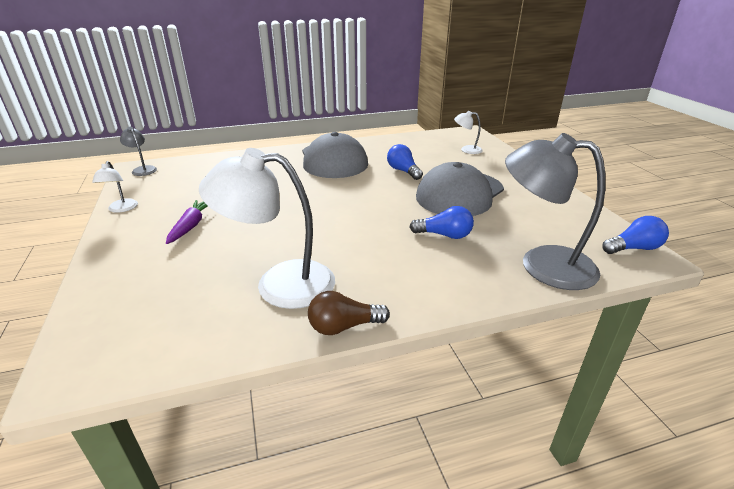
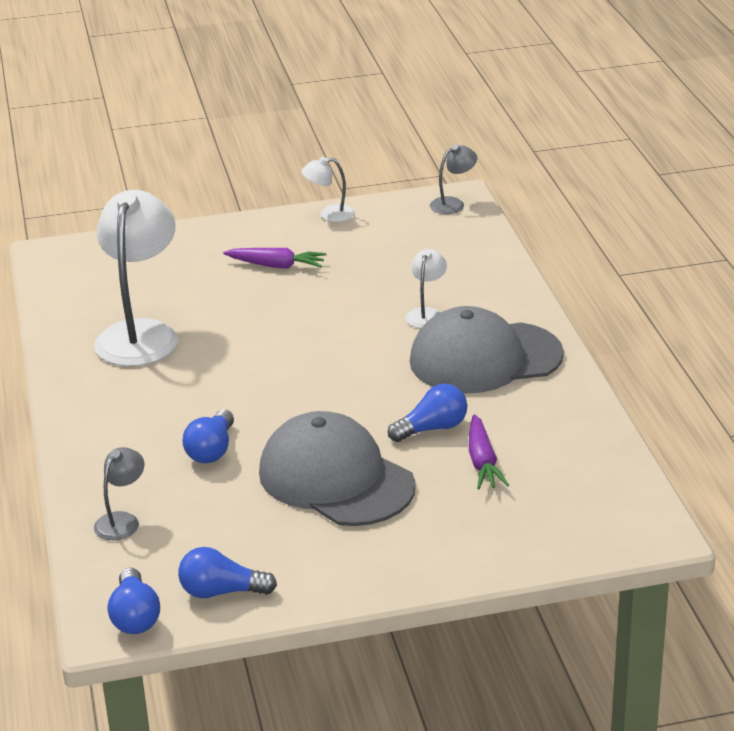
camera: 95 degrees right, 0 degrees up
brown light bulb [308,291,390,335] -> none
white lamp [454,111,483,154] -> white lamp moved to [405,249,447,328]
grey lamp [505,133,606,290] -> grey lamp [94,447,144,540], size x0.46
none -> blue light bulb [178,547,277,598]
none -> purple carrot [469,414,509,489]

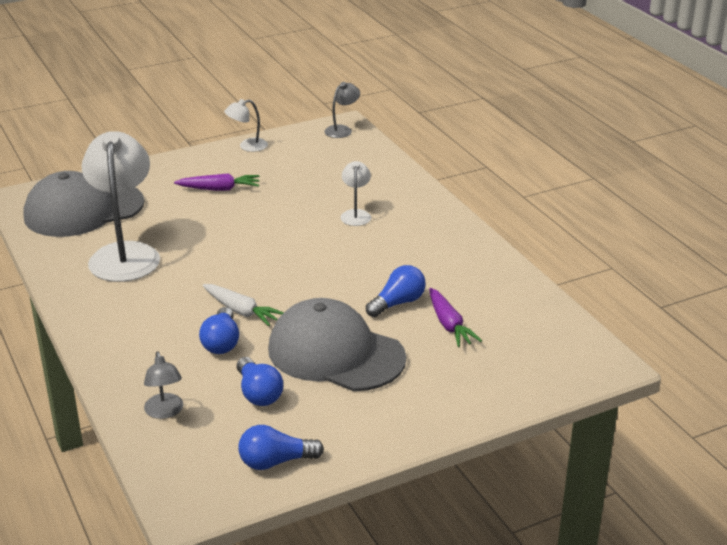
camera: 15 degrees left, 0 degrees up
grey lamp [94,447,144,540] -> grey lamp turned 150 degrees clockwise [144,351,183,419]
blue light bulb [108,568,160,634] -> blue light bulb moved to [237,357,283,406]
grey cap [410,306,564,394] -> grey cap moved to [24,171,144,237]
none -> white carrot [203,284,284,326]

